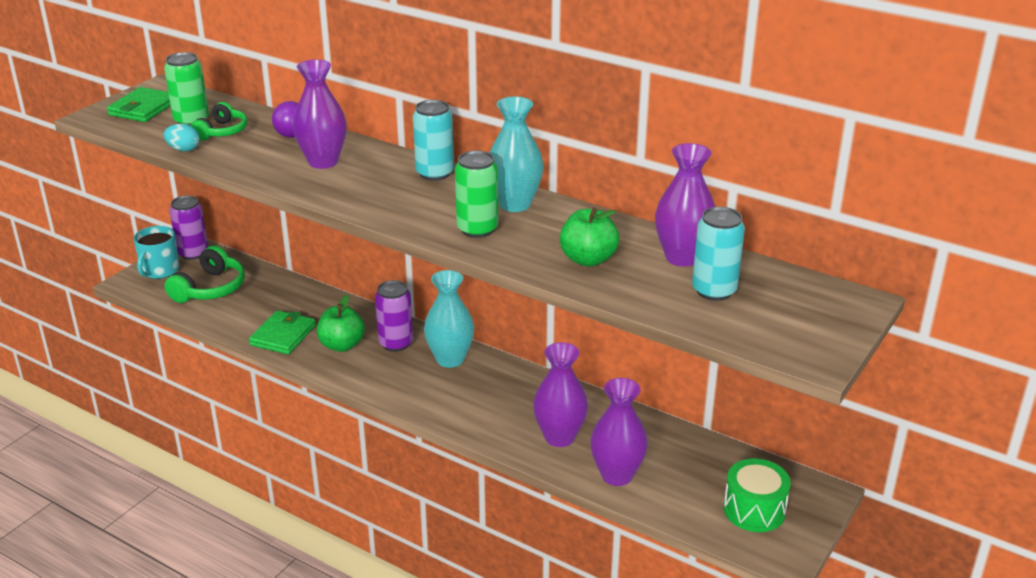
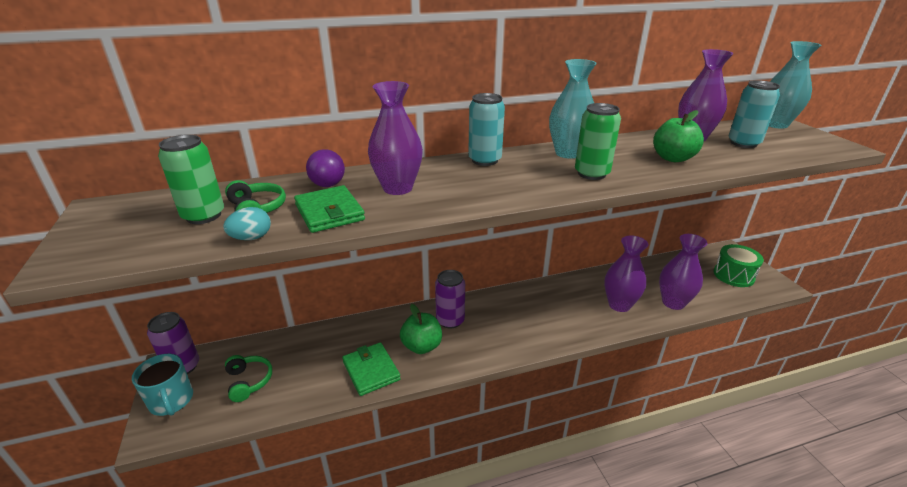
camera: 50 degrees left, 0 degrees up
green wallet [107,87,171,122] -> green wallet moved to [294,185,365,233]
green headphones [165,246,245,303] -> green headphones [225,355,272,402], size x0.66
turquoise vase [424,270,474,368] -> turquoise vase moved to [769,41,821,129]

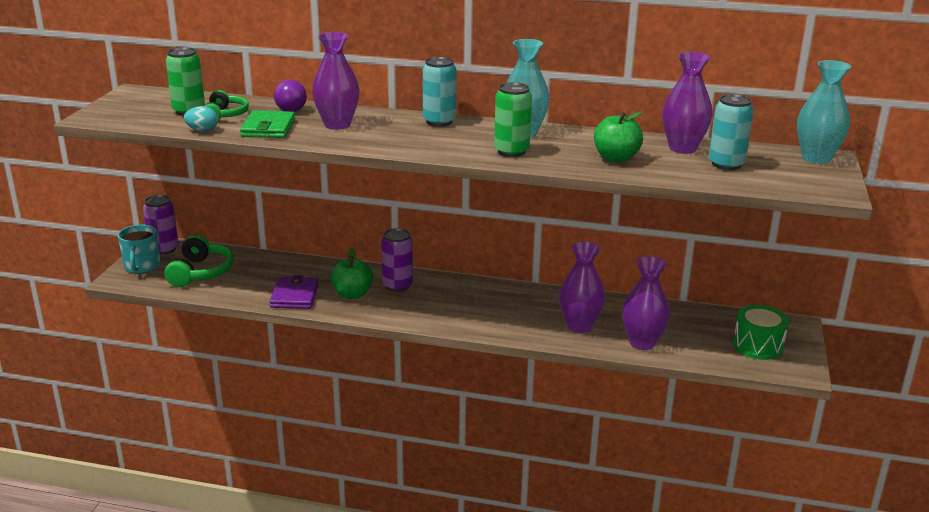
camera: 30 degrees right, 5 degrees down
green headphones [225,355,272,402] -> green headphones [164,235,234,287], size x1.52
green wallet [342,342,401,396] -> purple wallet [269,275,319,309]

